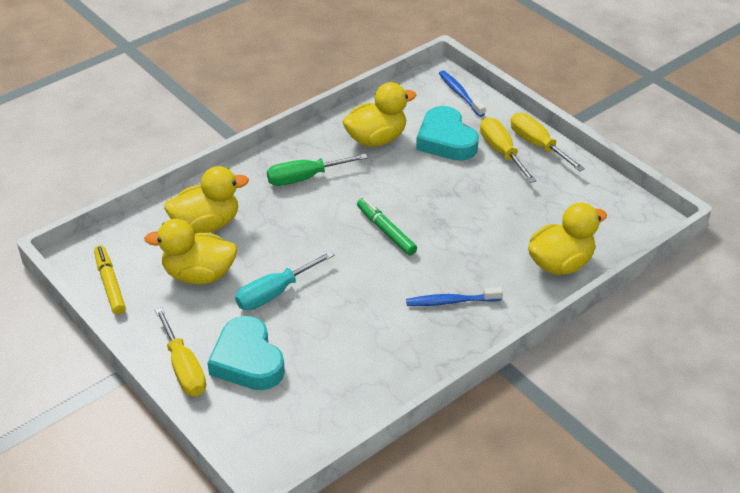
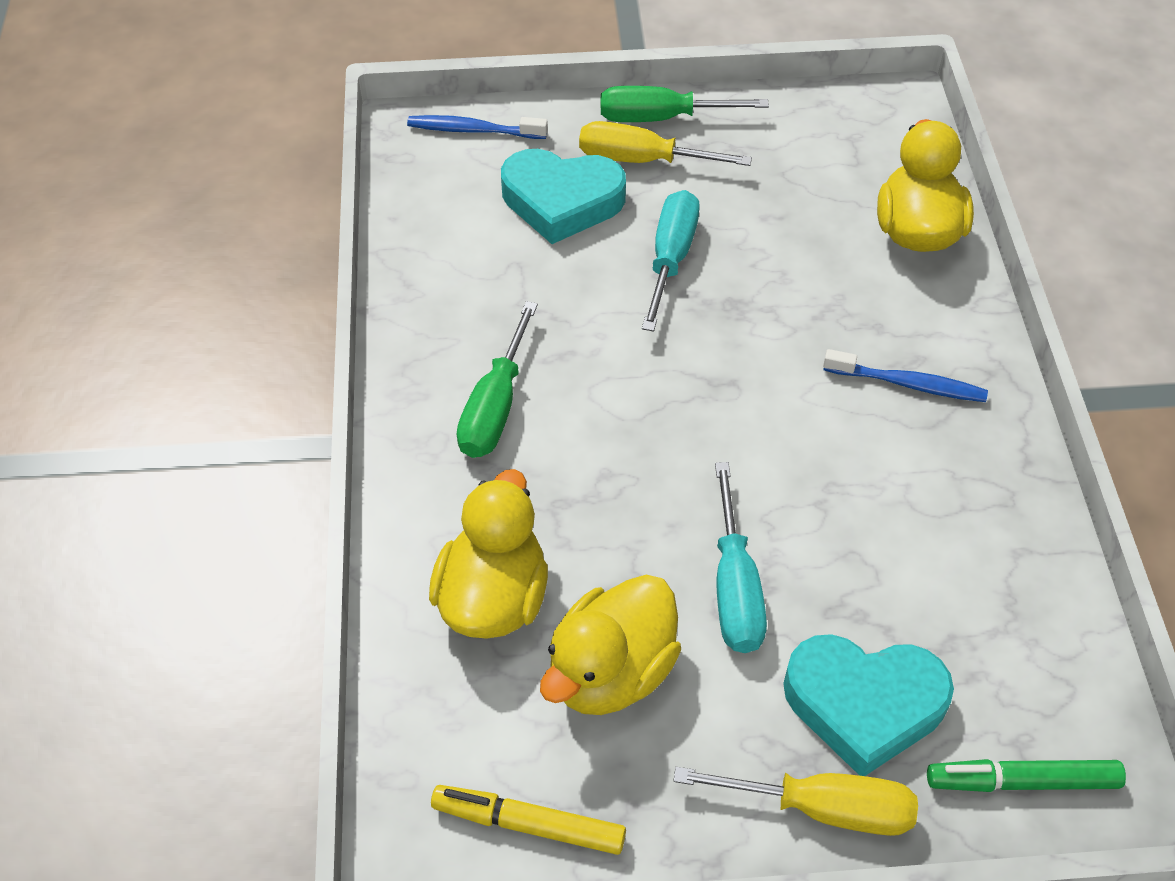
camera: 55 degrees left, 10 degrees up
yellow duck [342,82,417,147] -> none
green marker [357,198,417,255] -> green marker moved to [927,759,1126,792]
blue toothbrush [406,287,503,306] -> blue toothbrush turned 105 degrees counterclockwise [823,349,988,402]
yellow screwdriver [511,113,585,171] -> green screwdriver [601,86,769,122]
none -> turquoise screwdriver [642,190,700,332]

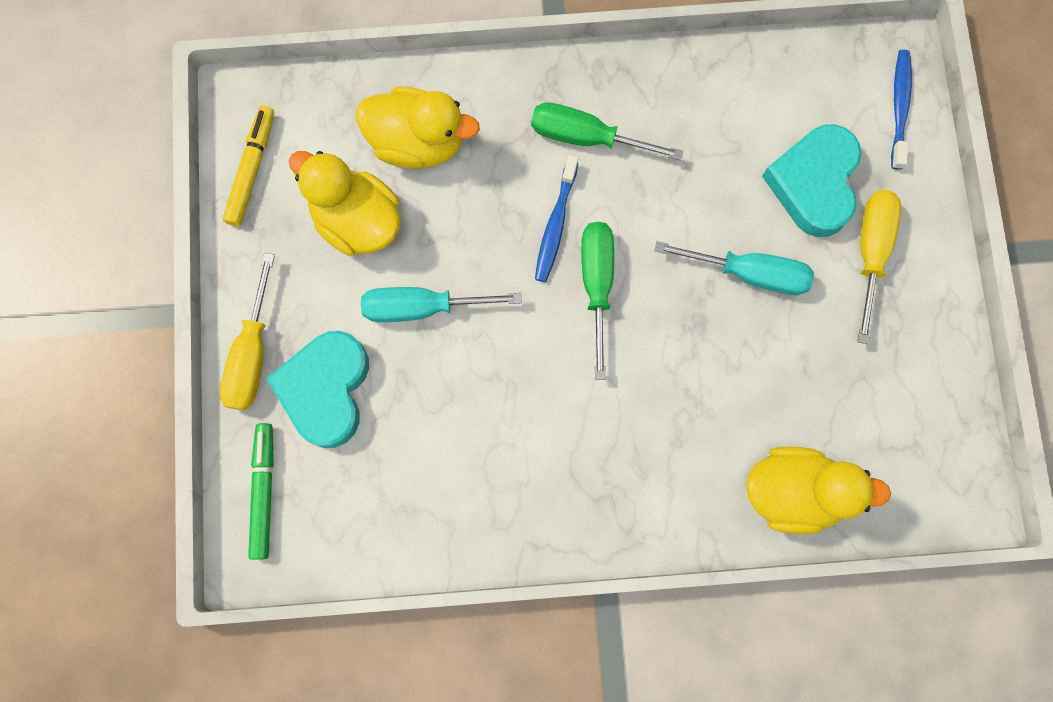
camera: 90 degrees right, 25 degrees up
green screwdriver [601,86,769,122] -> green screwdriver moved to [581,222,614,380]
blue toothbrush [823,349,988,402] -> blue toothbrush moved to [535,155,578,282]

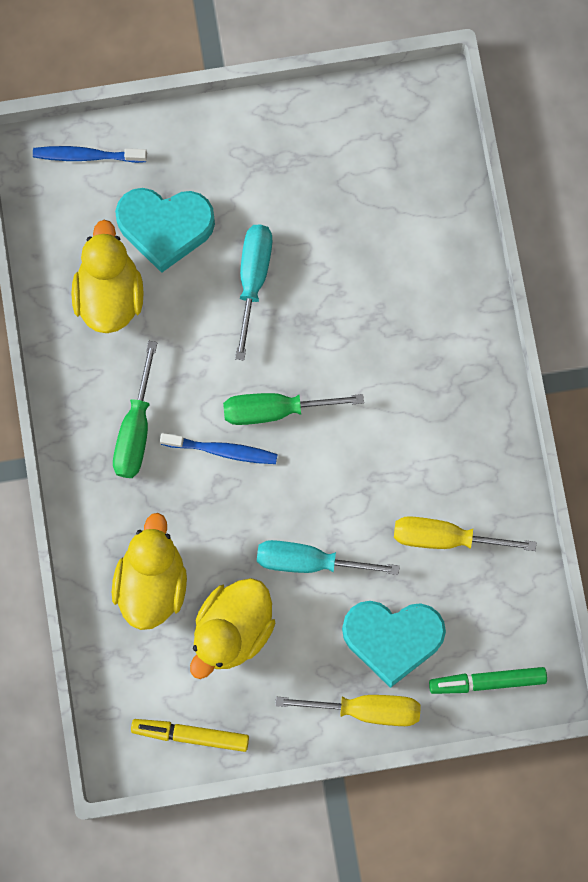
camera: 95 degrees left, 0 degrees up
turquoise screwdriver [361,287,522,322] -> turquoise screwdriver turned 105 degrees clockwise [257,540,400,575]
yellow duck [746,447,891,534] -> yellow duck moved to [72,220,144,333]
yellow screwdriver [858,190,901,344] -> yellow screwdriver moved to [394,516,537,551]

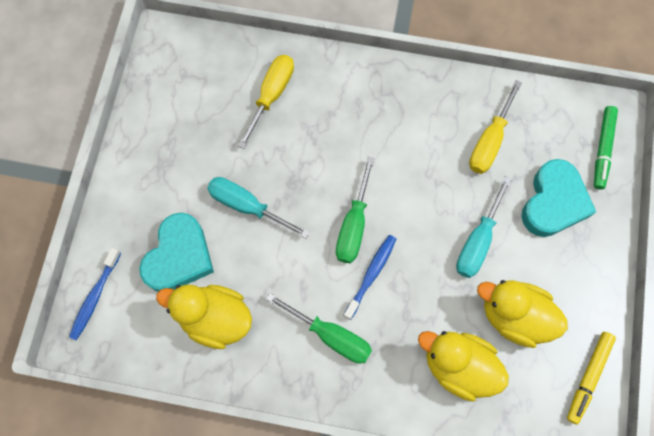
camera: 70 degrees left, 5 degrees down
yellow duck [190,578,275,679] -> yellow duck turned 150 degrees clockwise [477,280,568,348]
yellow screwdriver [275,695,421,726] -> yellow screwdriver moved to [238,55,294,149]

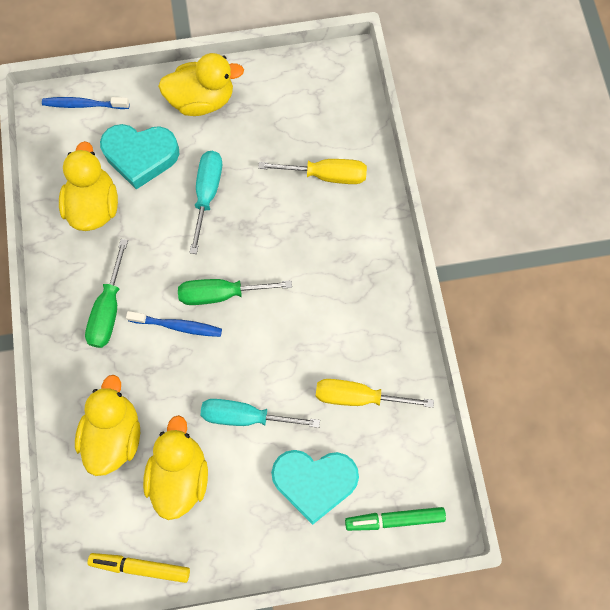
camera: 70 degrees right, 0 degrees up
none -> yellow duck [158,53,244,116]

